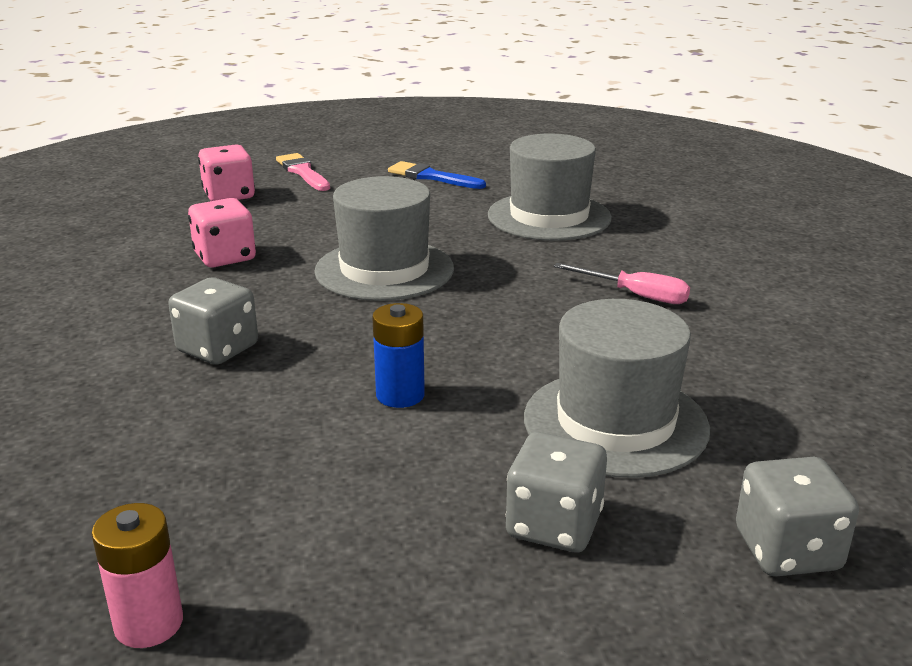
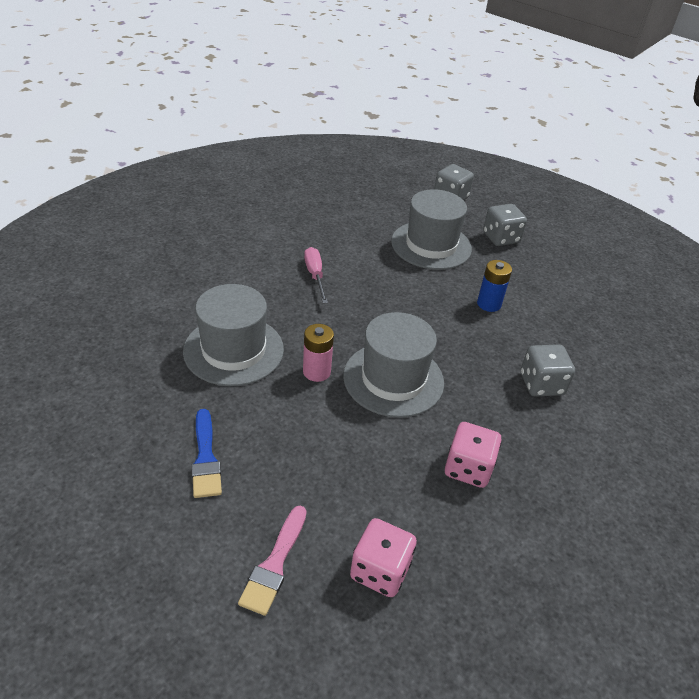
camera: 135 degrees left, 15 degrees up
pink battery [92,503,183,648] -> pink battery moved to [303,324,334,382]

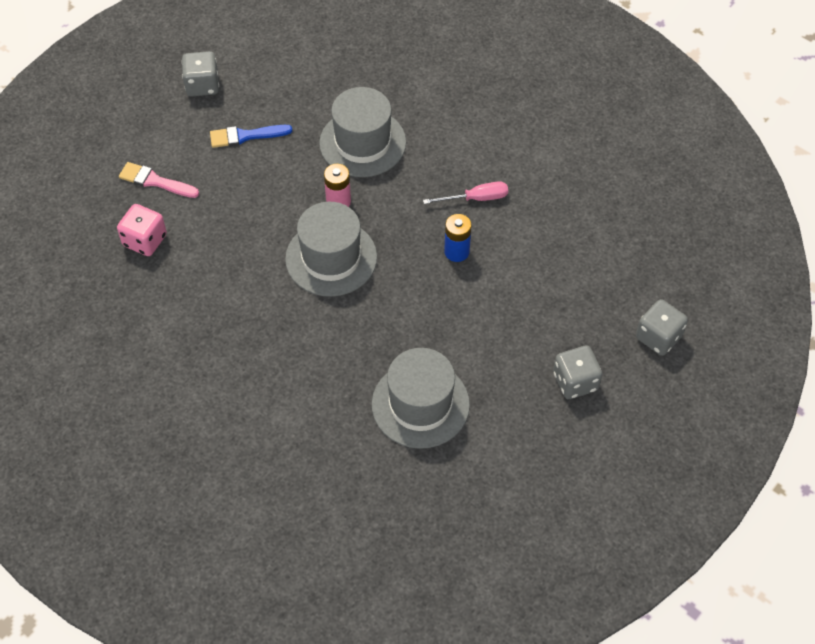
camera: 95 degrees right, 15 degrees up
grey hat [391,189,472,270] -> grey hat moved to [372,348,470,449]
pink dice [445,422,502,488] -> none
blue battery [477,260,512,312] -> blue battery moved to [444,214,471,262]
grey dice [521,345,575,397] -> grey dice moved to [182,51,219,97]

